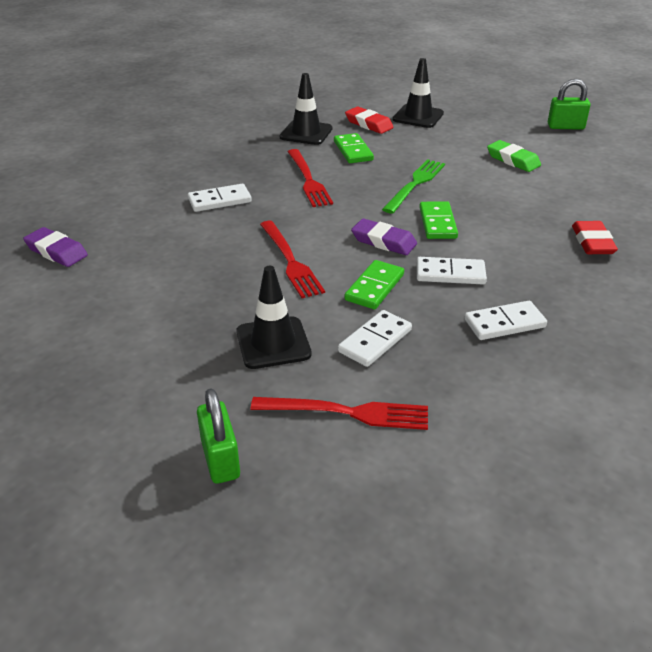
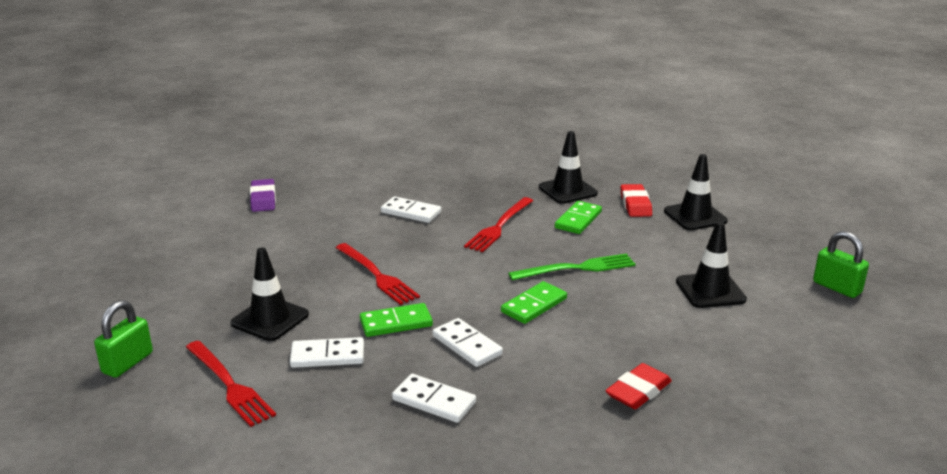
camera: 45 degrees right, 10 degrees down
red fork [260,221,325,298] -> red fork turned 60 degrees counterclockwise [336,243,420,305]
purple eraser [351,219,417,255] -> none
green eraser [487,140,541,172] -> black traffic cone [676,221,747,308]

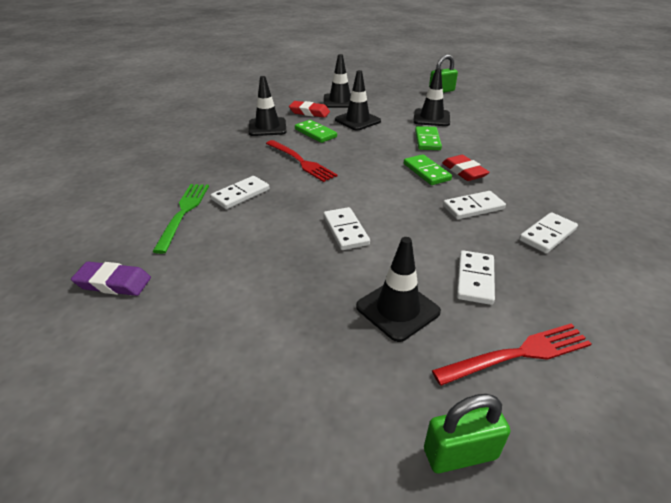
camera: 70 degrees left, 10 degrees up
green padlock [94,300,153,378] -> green padlock turned 60 degrees counterclockwise [424,394,510,473]
red fork [336,243,420,305] -> white domino [323,207,370,250]
green domino [360,303,433,337] -> green domino moved to [415,126,442,150]
green fork [508,253,636,281] -> green fork moved to [152,184,209,254]
red eraser [605,363,672,409] -> red eraser moved to [442,155,490,181]
none -> black traffic cone [335,70,381,131]

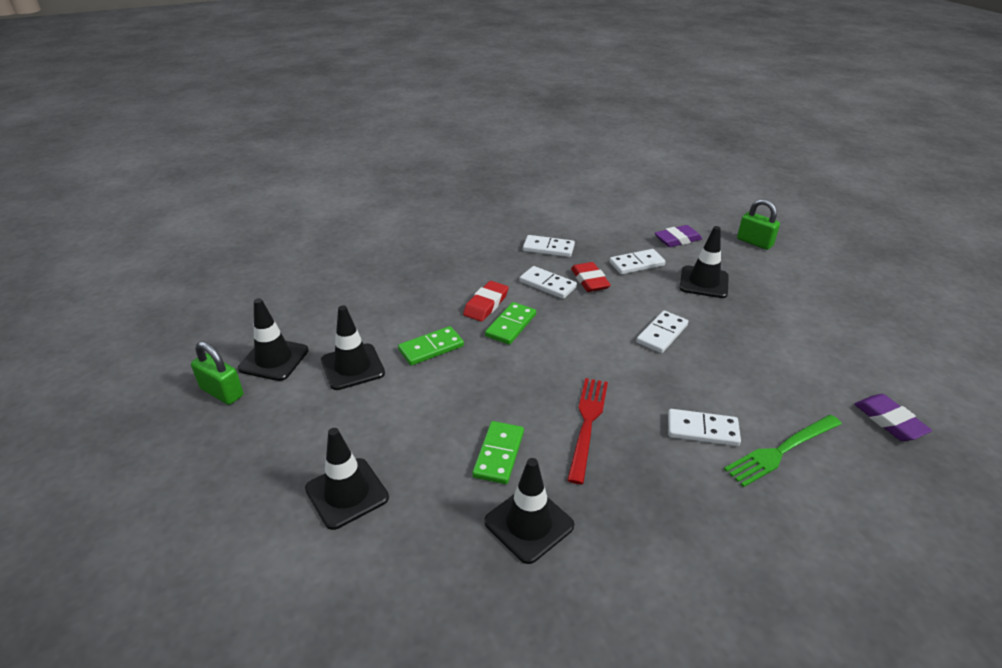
camera: 125 degrees left, 0 degrees up
red eraser [289,101,330,118] -> red eraser moved to [571,262,611,292]
black traffic cone [335,70,381,131] -> black traffic cone moved to [238,298,309,381]
red fork [432,324,592,386] -> purple eraser [654,225,702,247]

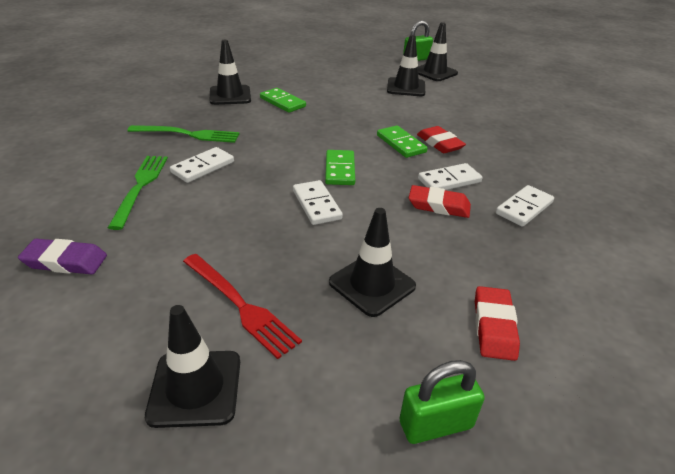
camera: 120 degrees right, 0 degrees up
black traffic cone [305,428,389,530] -> black traffic cone moved to [145,305,240,428]
green domino [398,326,464,366] -> green domino moved to [325,150,355,185]
red fork [567,378,608,484] -> red fork moved to [183,254,302,359]
white domino [609,249,666,274] -> none
purple eraser [654,225,702,247] -> red eraser [475,286,520,361]
none -> green fork [127,125,240,143]

